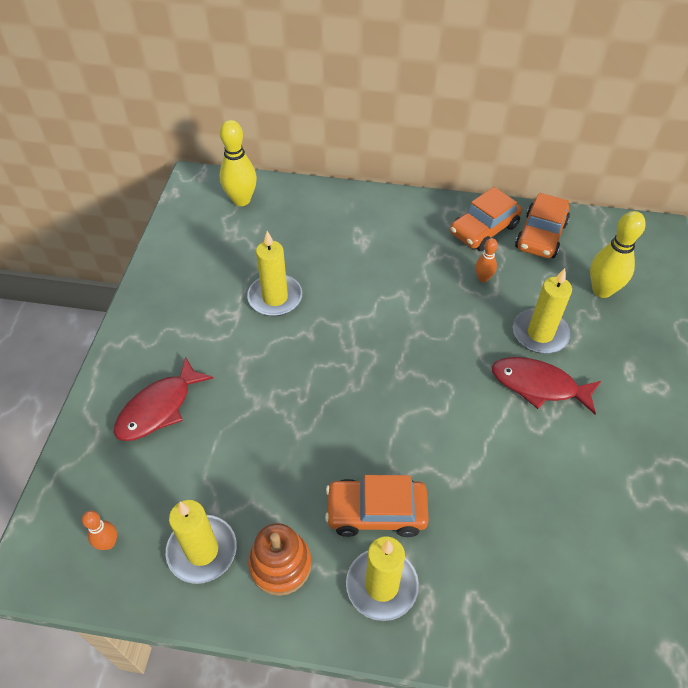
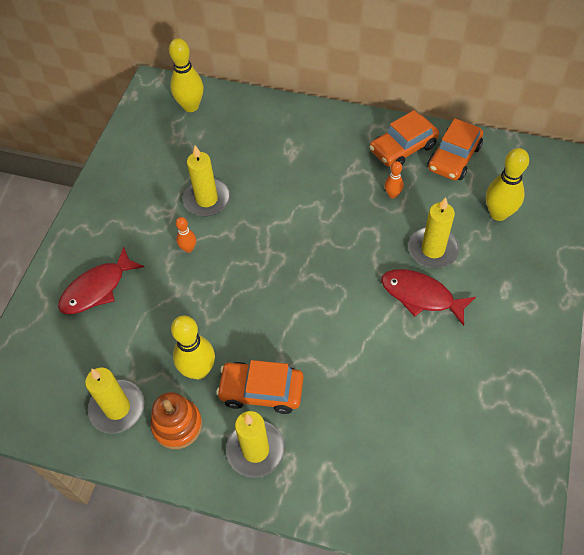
camera: 10 degrees right, 5 degrees up
orange bowling pin [82,511,117,550] -> orange bowling pin moved to [176,217,196,253]
none -> yellow bowling pin [171,316,215,379]

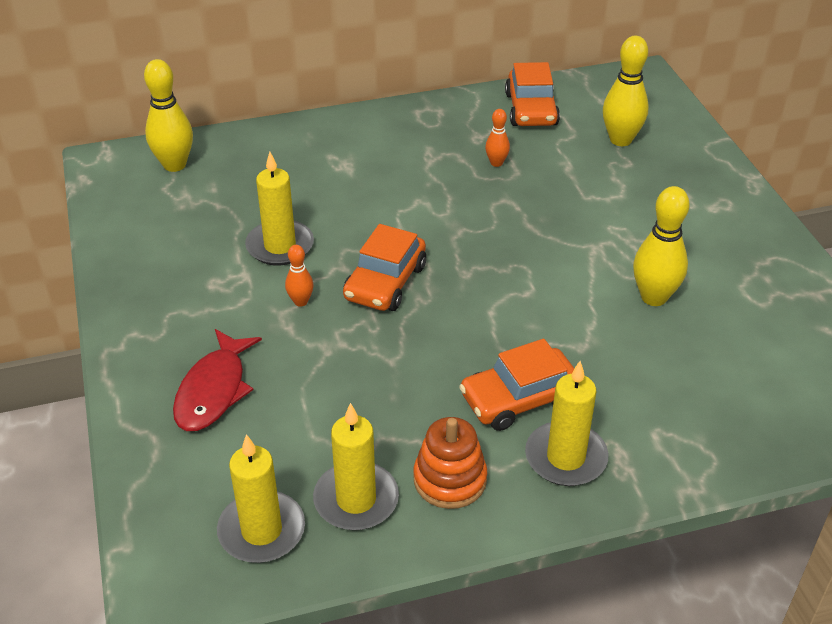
camera: 35 degrees left, 15 degrees down
yellow bowling pin [171,316,215,379] -> yellow bowling pin moved to [633,186,690,306]
orange car [370,110,439,167] -> orange car moved to [343,224,426,311]
red fish [381,269,476,326] -> none
yellow candle [408,197,460,268] -> yellow candle moved to [217,434,305,563]

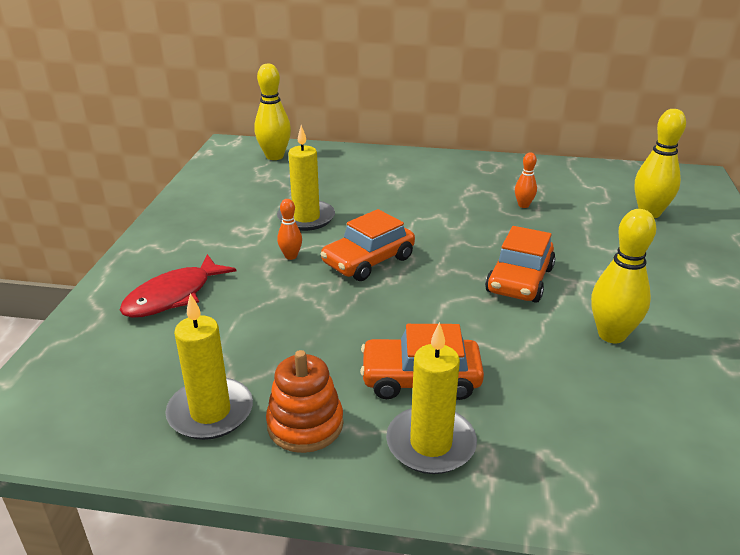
camera: 25 degrees right, 10 degrees down
yellow candle [217,434,305,563] -> none
orange car [505,62,560,126] -> orange car moved to [485,226,556,303]

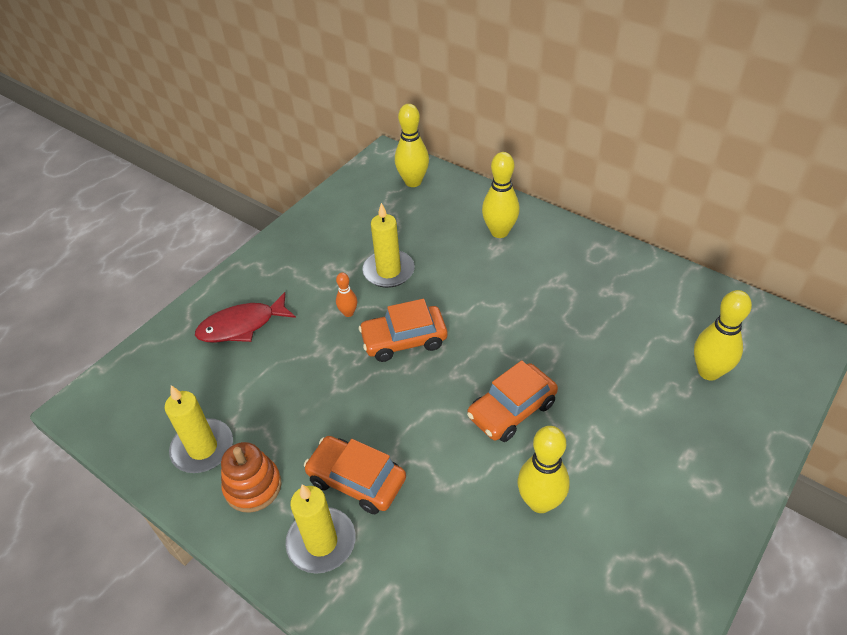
camera: 30 degrees right, 15 degrees up
orange bowling pin [515,152,537,208] -> none
none -> yellow bowling pin [482,152,520,238]

